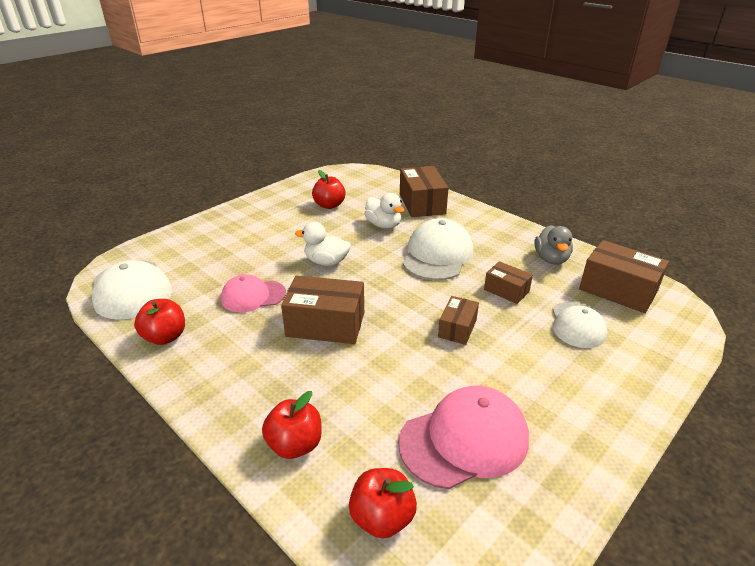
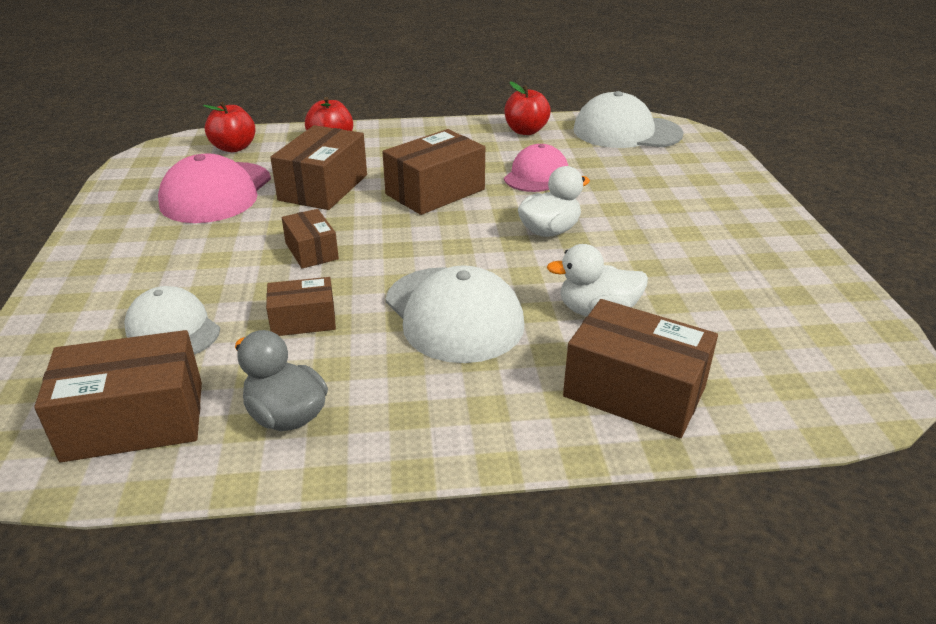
camera: 130 degrees right, 0 degrees up
red apple [312,170,346,209] -> none
none -> brown box [270,125,367,210]

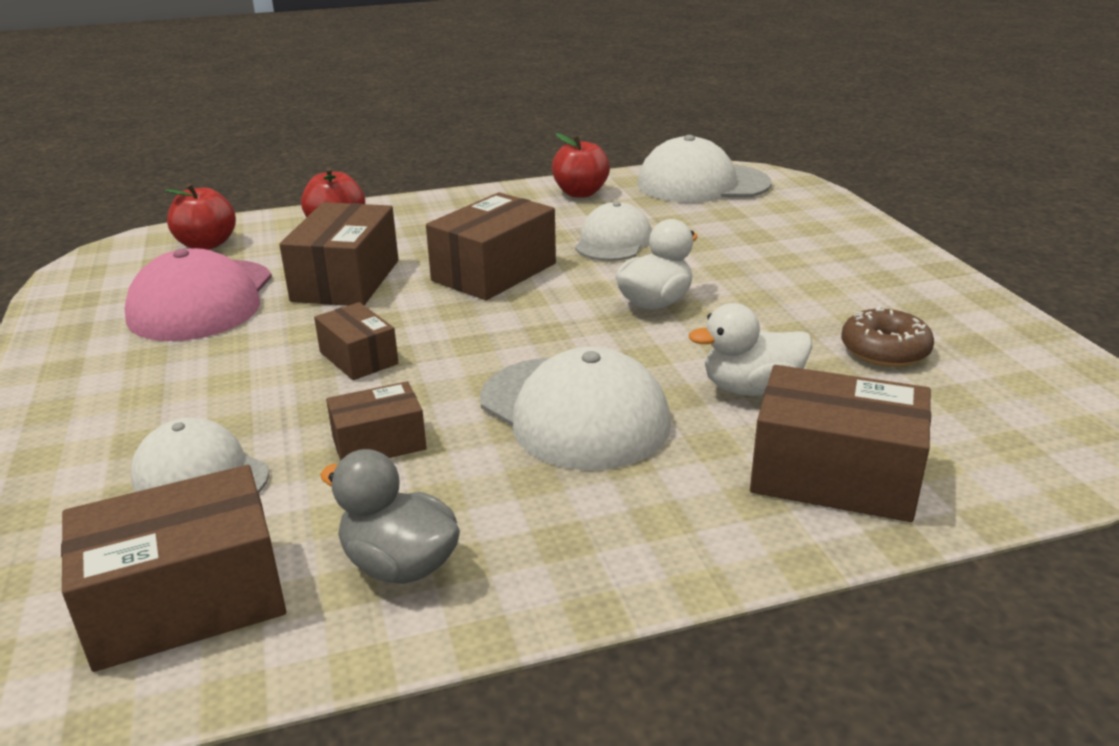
camera: 10 degrees left, 5 degrees down
pink cap [504,144,568,192] -> white cap [575,202,652,261]
none -> brown donut [841,306,934,367]

